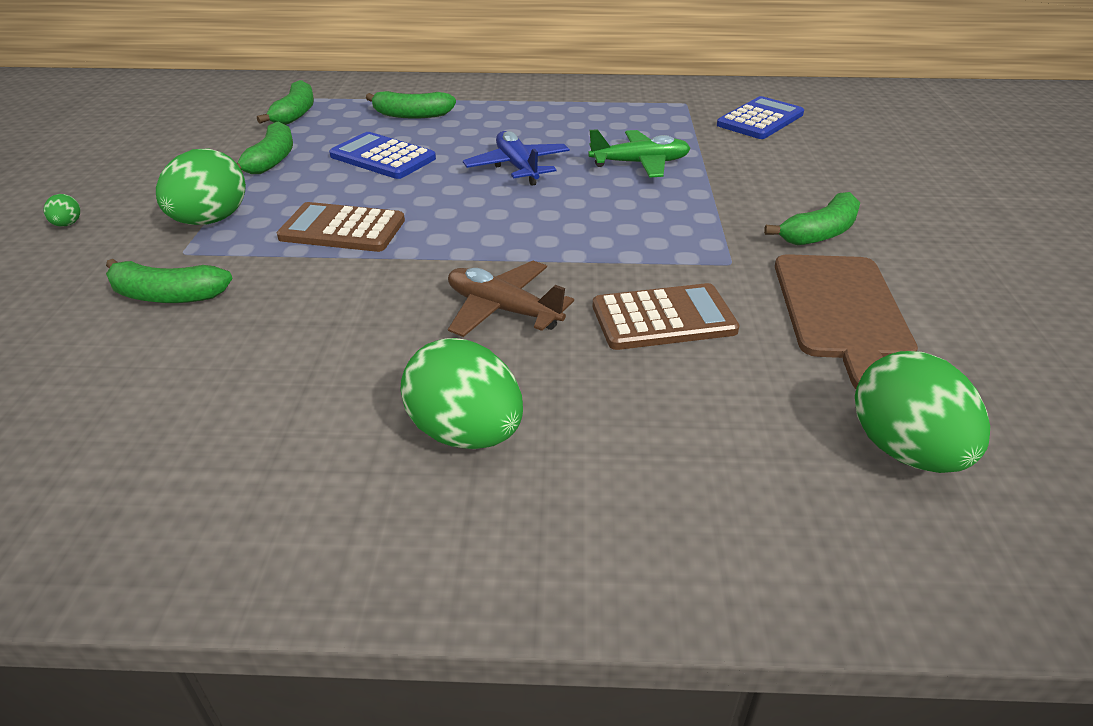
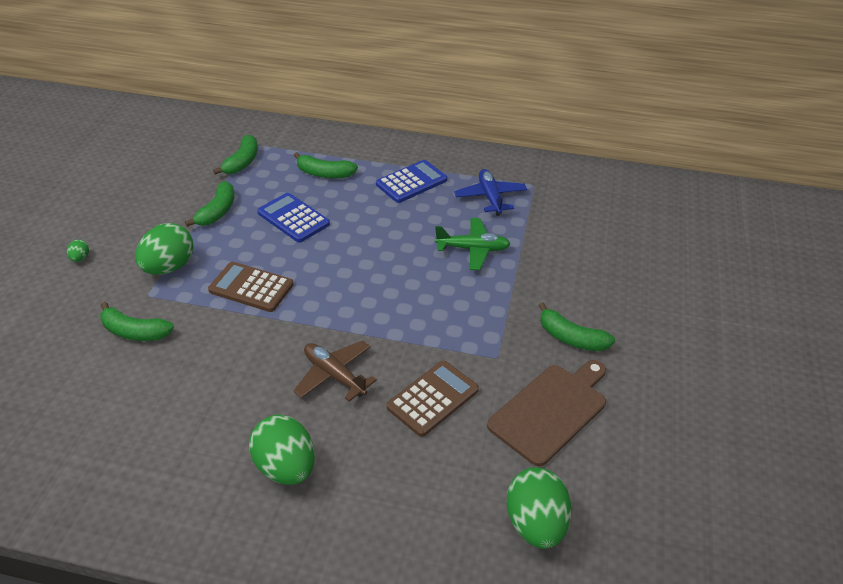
camera: 10 degrees right, 5 degrees up
blue plane [463,131,570,186] -> blue plane moved to [454,169,527,216]
brown calculator [593,283,740,350] -> brown calculator turned 45 degrees counterclockwise [386,361,479,437]
blue calculator [717,96,804,139] -> blue calculator moved to [376,160,447,203]
green banana [764,192,860,245] -> green banana turned 60 degrees clockwise [538,303,615,351]
brown cutting board [775,254,918,389] -> brown cutting board turned 150 degrees counterclockwise [487,360,606,466]

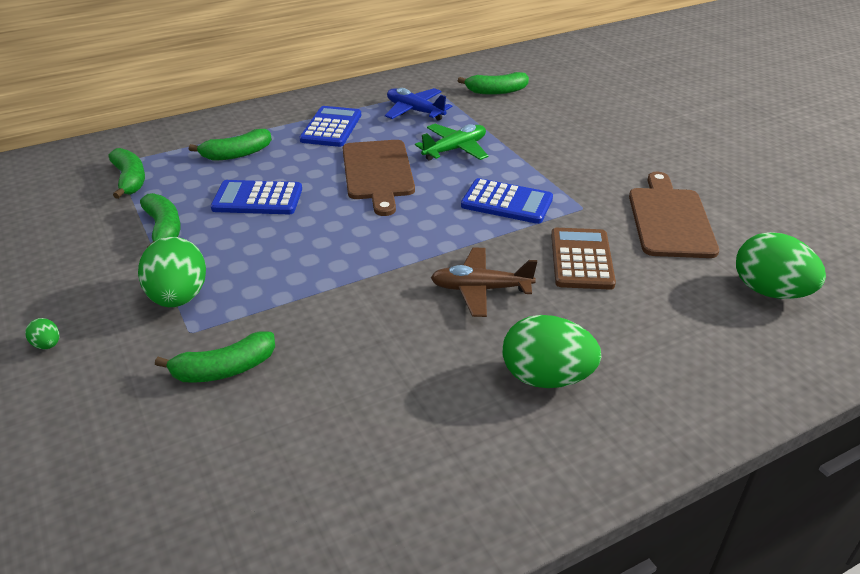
camera: 40 degrees left, 5 degrees down
brown calculator [208,262,294,312] -> none
green banana [538,303,615,351] -> green banana moved to [458,72,529,95]
none -> brown cutting board [343,140,415,216]
none -> blue calculator [461,178,553,224]

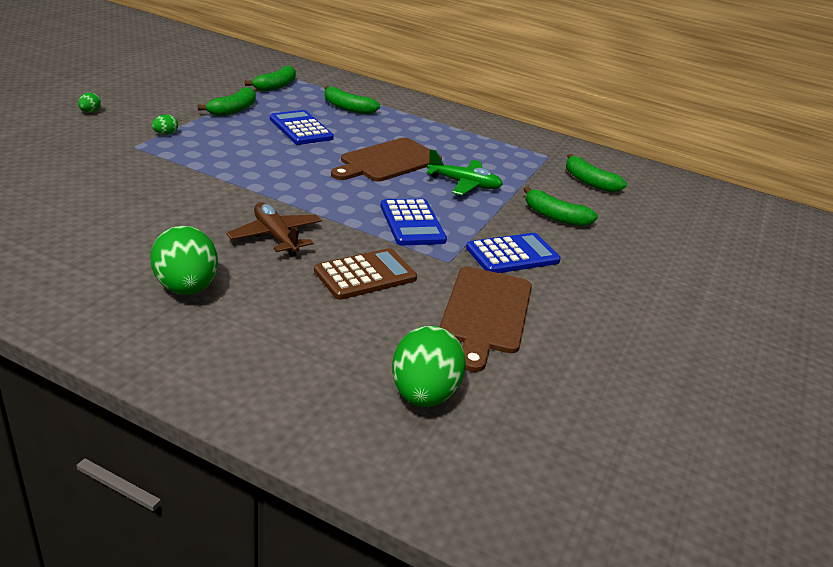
camera: 50 degrees right, 5 degrees down
green egg [138,237,206,307] -> green egg [152,114,178,135], size x0.43
green banana [155,331,275,383] -> green banana moved to [524,186,598,227]
blue calculator [300,106,361,147] -> blue calculator moved to [466,233,561,273]
blue plane [385,88,452,121] -> none
brown cutting board [629,172,719,258] -> brown cutting board turned 135 degrees clockwise [440,266,532,372]

